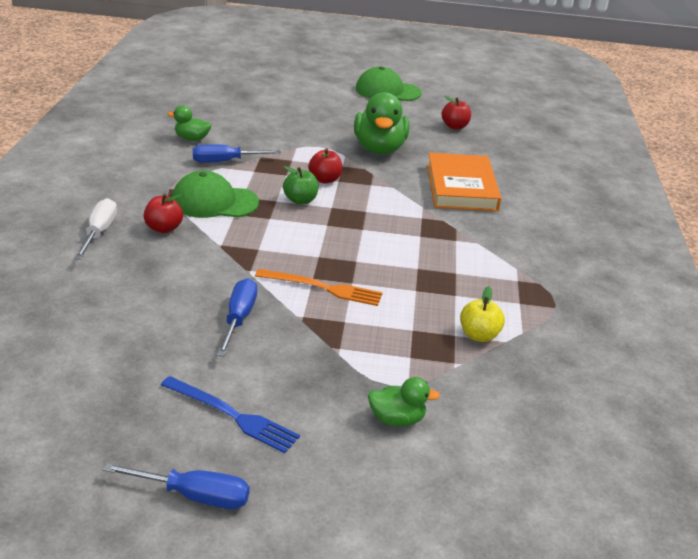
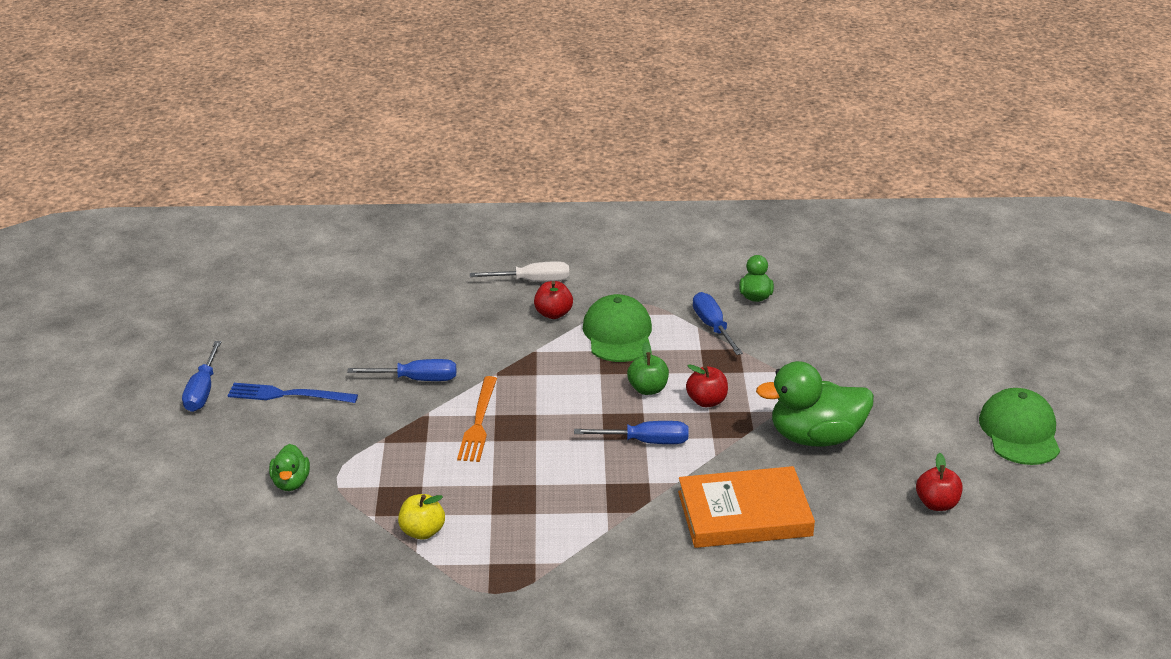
camera: 85 degrees right, 0 degrees up
blue fork [161,376,300,453] -> blue fork turned 75 degrees clockwise [227,383,358,403]
none -> blue screwdriver [574,421,689,444]

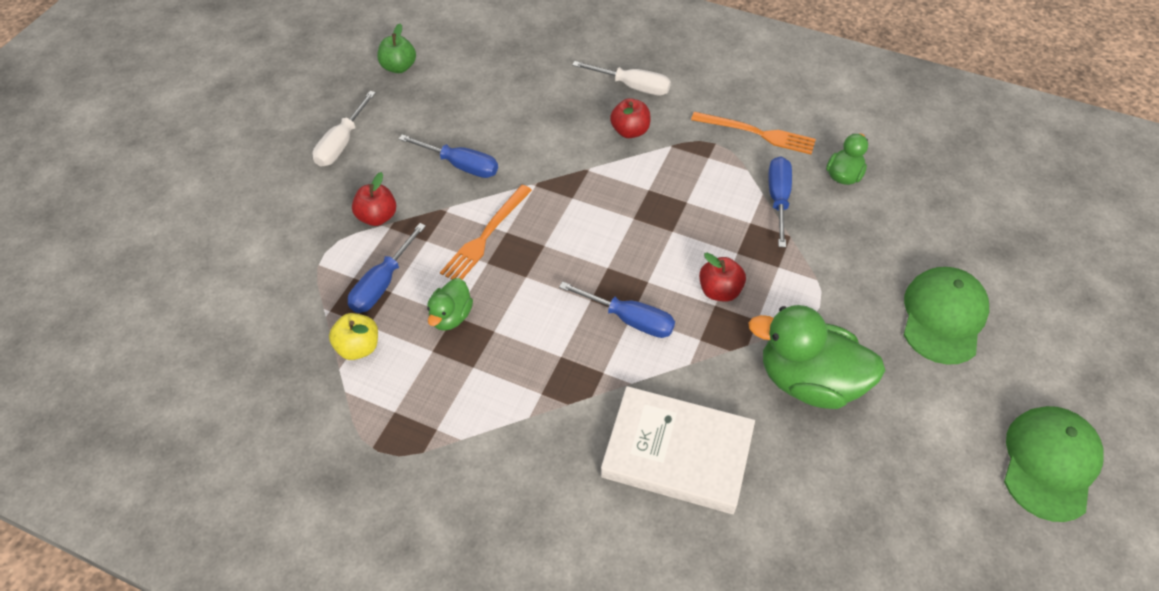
camera: 25 degrees right, 20 degrees up
blue screwdriver [182,341,222,412] -> blue screwdriver moved to [348,223,426,313]
blue fork [227,383,358,403] -> white screwdriver [312,91,376,167]
green duck [269,444,310,491] -> green duck moved to [427,278,473,331]
green cap [583,294,652,362] -> green cap moved to [904,267,989,365]
green apple [627,342,669,395] -> green apple moved to [377,24,416,73]
orange book [678,466,815,548] -> white book [601,386,755,514]
red apple [916,453,963,511] -> red apple moved to [352,172,396,226]
none -> orange fork [691,112,816,154]

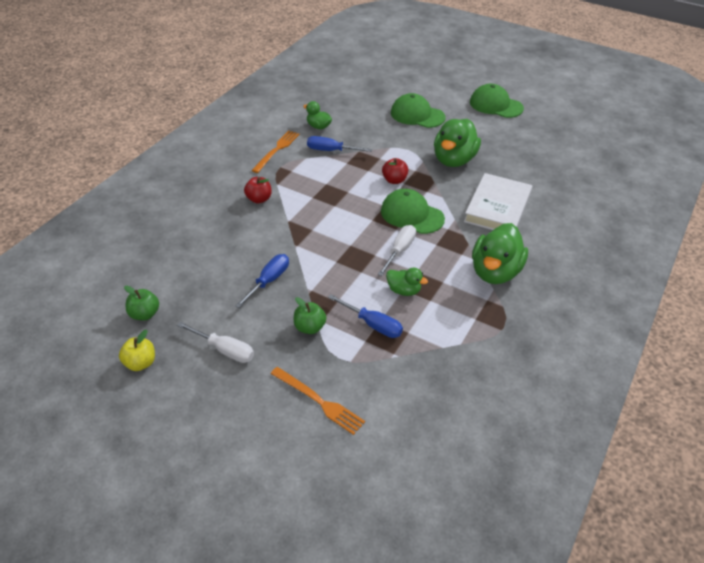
camera: 85 degrees left, 10 degrees down
yellow apple [329,313,378,360] -> yellow apple moved to [119,330,155,371]
red apple [352,172,396,226] -> green apple [294,297,327,334]
orange fork [440,185,532,280] -> orange fork moved to [271,367,365,435]
blue screwdriver [559,281,675,338] -> green cap [381,189,445,234]
white screwdriver [572,61,671,96] -> white screwdriver moved to [378,225,416,276]
none -> green duck [472,223,528,284]

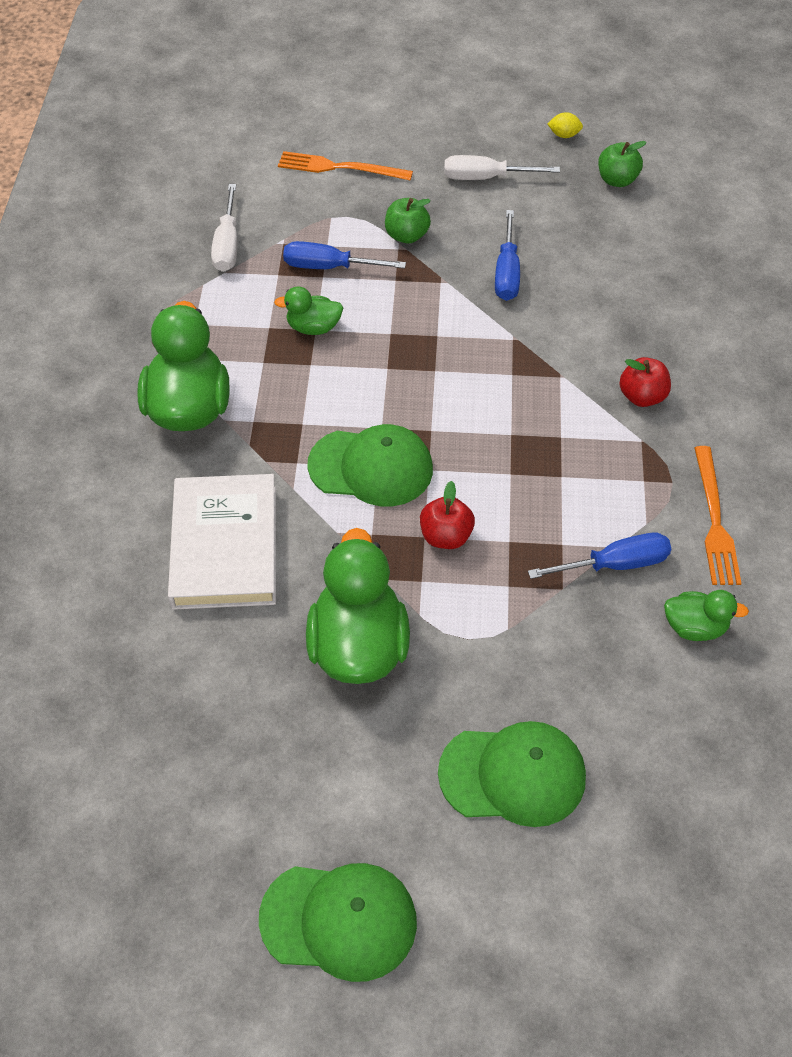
camera: 155 degrees right, 10 degrees up
yellow apple [119,330,155,371] -> yellow lemon [547,112,583,138]
white screwdriver [378,225,416,276] -> white screwdriver moved to [211,184,238,272]

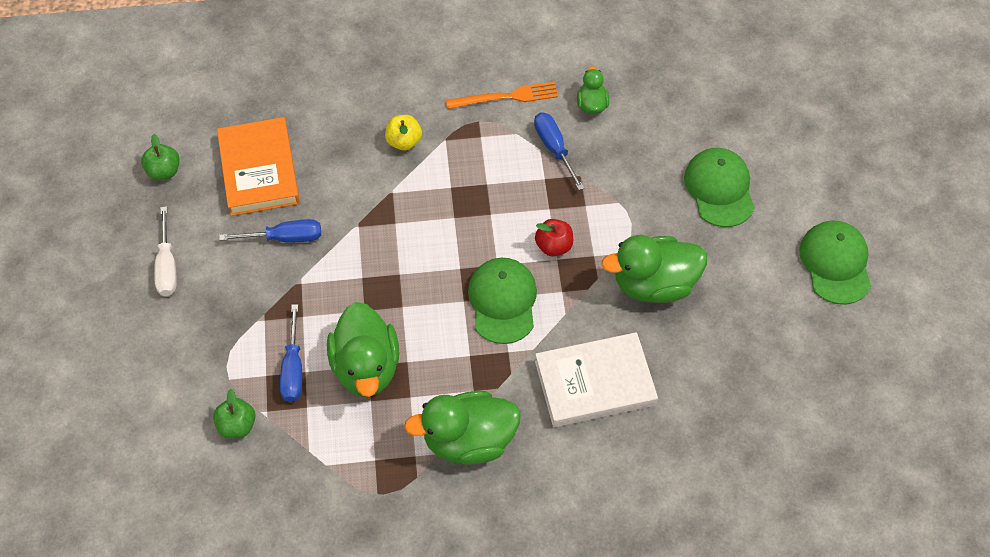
camera: 100 degrees left, 5 degrees up
white screwdriver [211,184,238,272] -> none
green duck [274,286,343,335] -> green duck [327,302,399,397], size x1.96
orange fork [278,151,413,181] -> none
green apple [385,198,431,244] -> green apple moved to [213,389,256,438]
yellow lemon [547,112,583,138] -> none
red apple [620,357,671,407] -> yellow apple [385,115,422,151]
none -> orange book [217,117,300,216]

